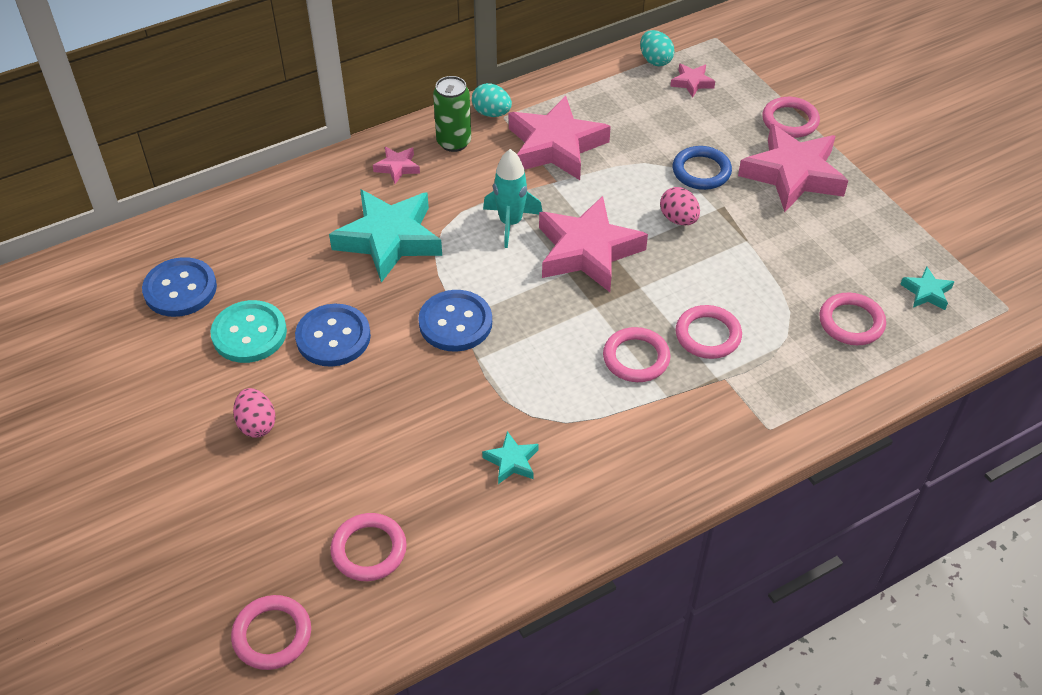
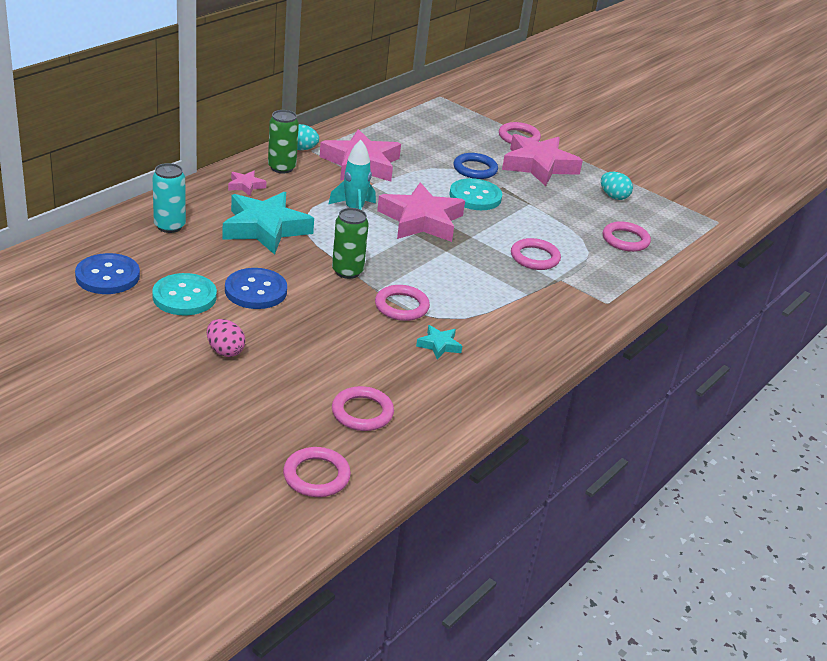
camera: 25 degrees left, 15 degrees down
blue button [418,290,492,352] -> green can [332,208,369,279]
pink ring [603,327,670,382] -> pink ring moved to [375,285,430,321]
turquoise egg [640,30,674,66] -> turquoise egg moved to [601,172,633,200]
pink egg [660,187,700,225] -> turquoise button [450,178,502,210]
pink star [670,64,715,98] -> none
turquoise star [900,267,955,310] -> none
none -> turquoise can [153,163,186,233]

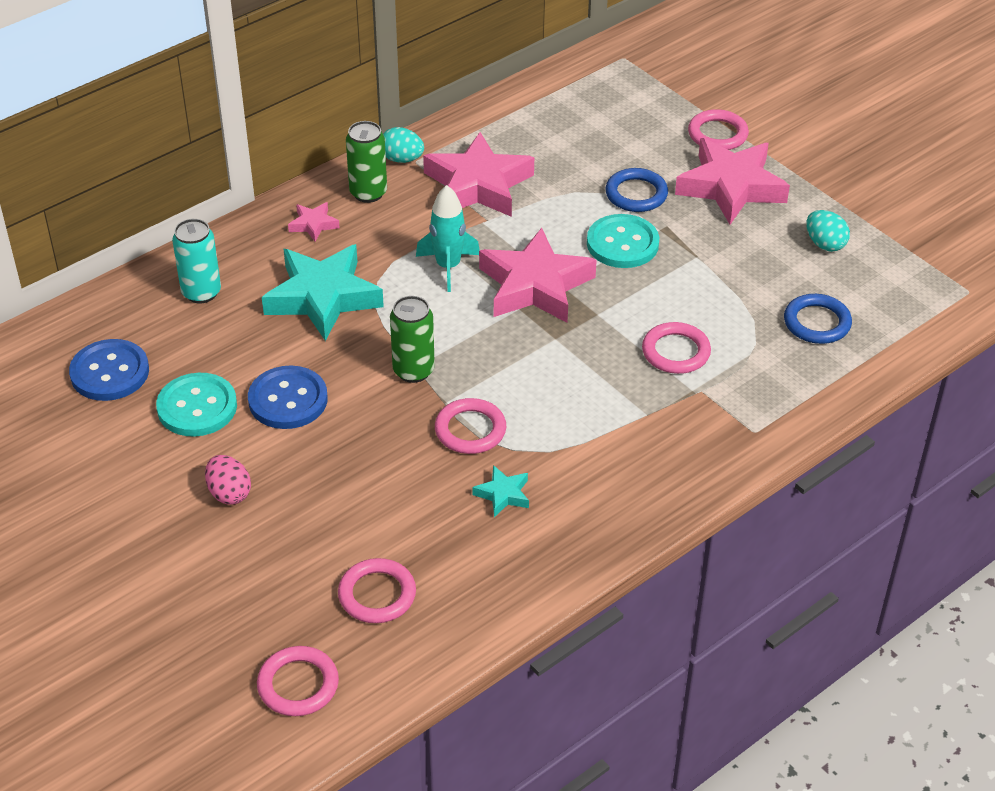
camera: 15 degrees right, 10 degrees up
pink ring [603,221,651,252] -> blue ring [784,294,852,344]

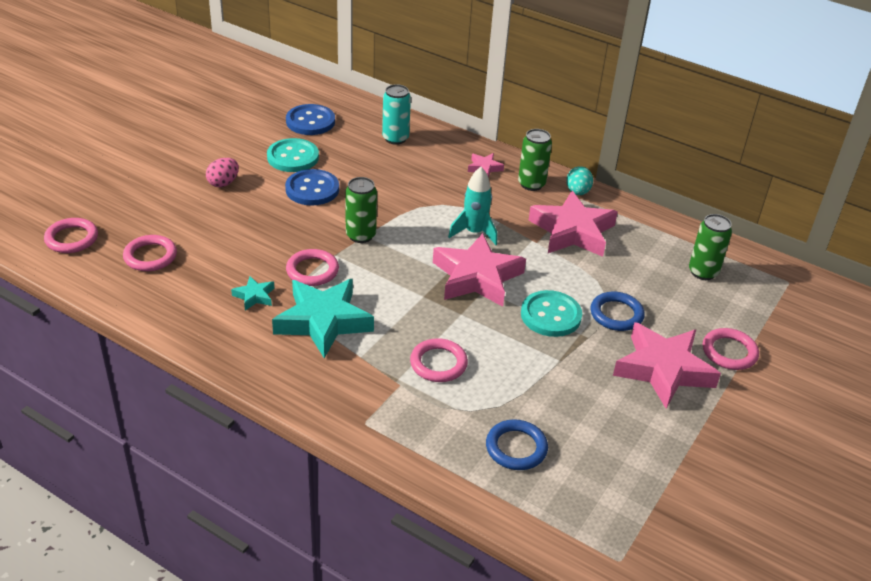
camera: 70 degrees right, 5 degrees down
turquoise star [262,244,384,341] -> turquoise star moved to [272,279,374,358]
turquoise egg [807,210,850,252] -> none
none -> green can [689,214,732,280]

